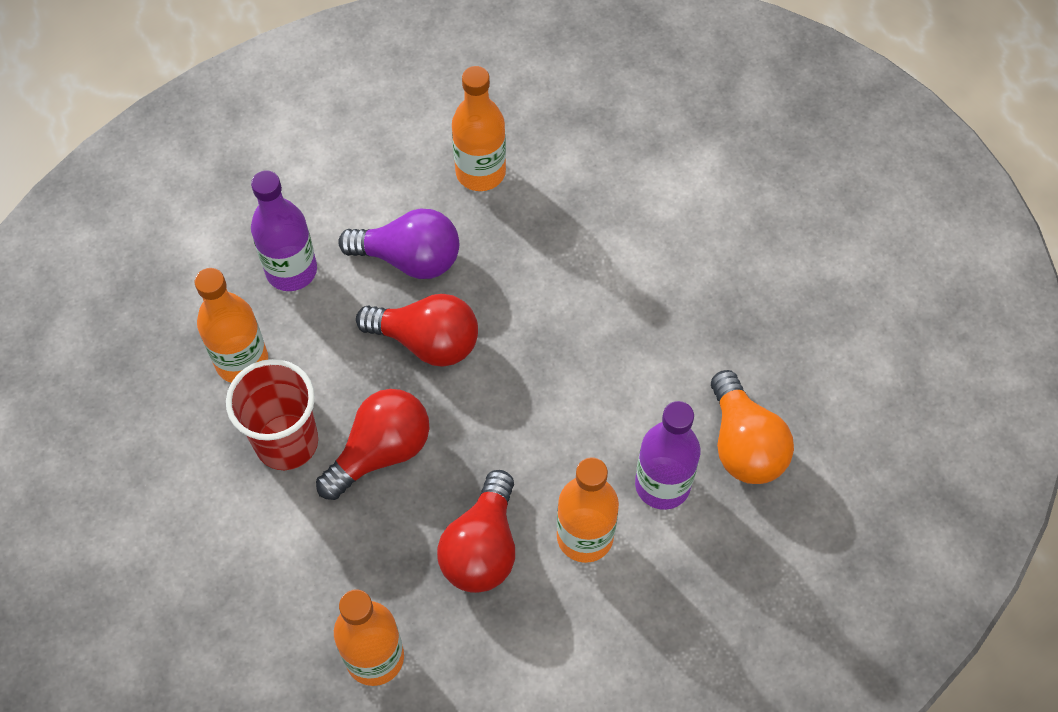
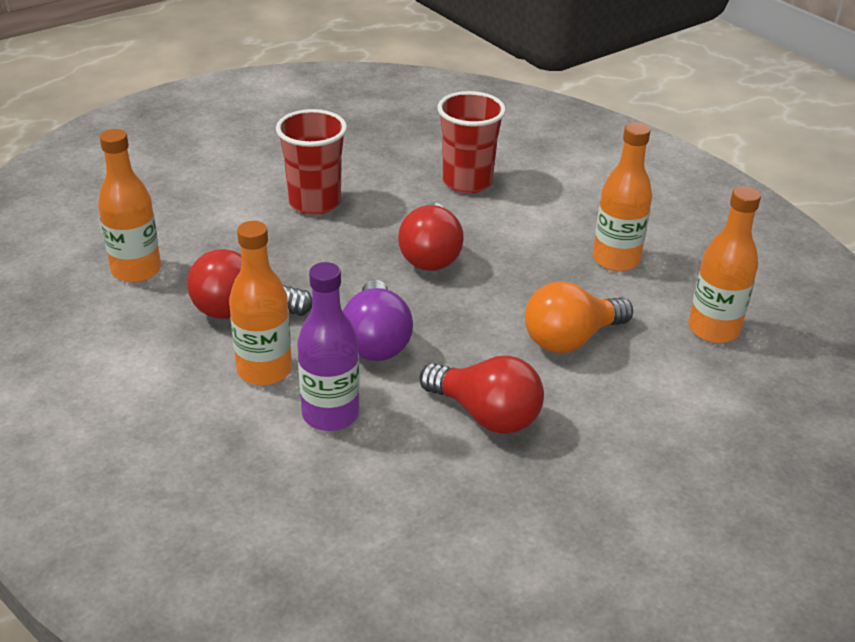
camera: 75 degrees right, 25 degrees down
orange bottle [195,268,268,383] -> orange bottle moved to [688,186,761,343]
purple bottle [251,170,317,291] -> red cup [437,91,506,193]
red light bulb [316,389,430,500] -> red light bulb moved to [420,356,544,434]
purple light bulb [338,208,459,279] -> purple light bulb moved to [343,280,413,361]
orange light bulb [711,370,794,484] -> orange light bulb moved to [525,281,633,353]

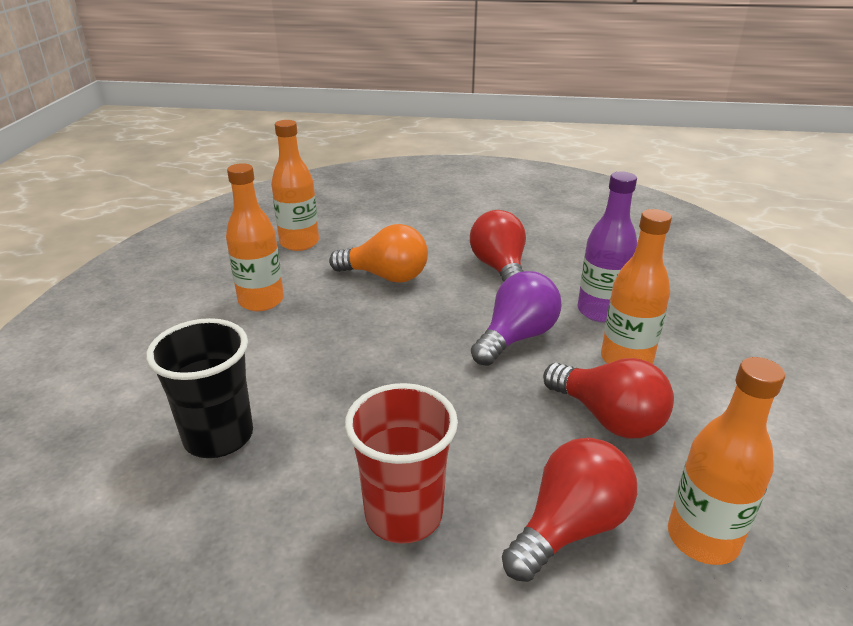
camera: 135 degrees left, 5 degrees down
red light bulb [398,202,464,271] -> red light bulb moved to [502,438,637,582]
red cup [437,91,506,193] -> black cup [146,318,253,458]

